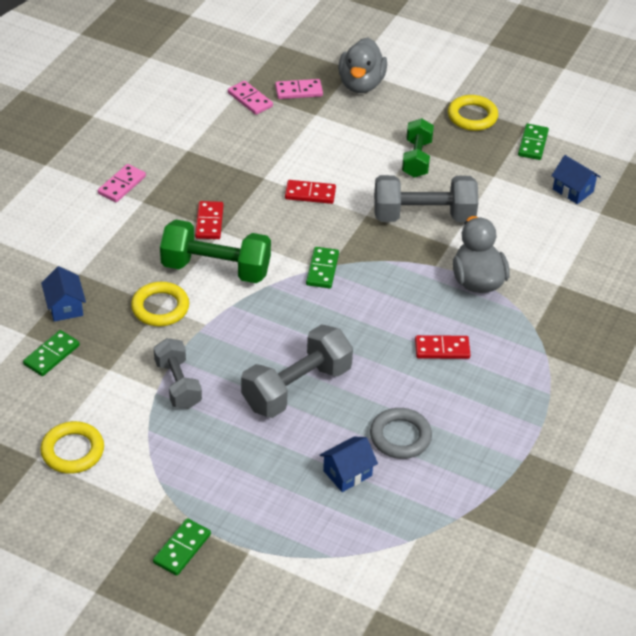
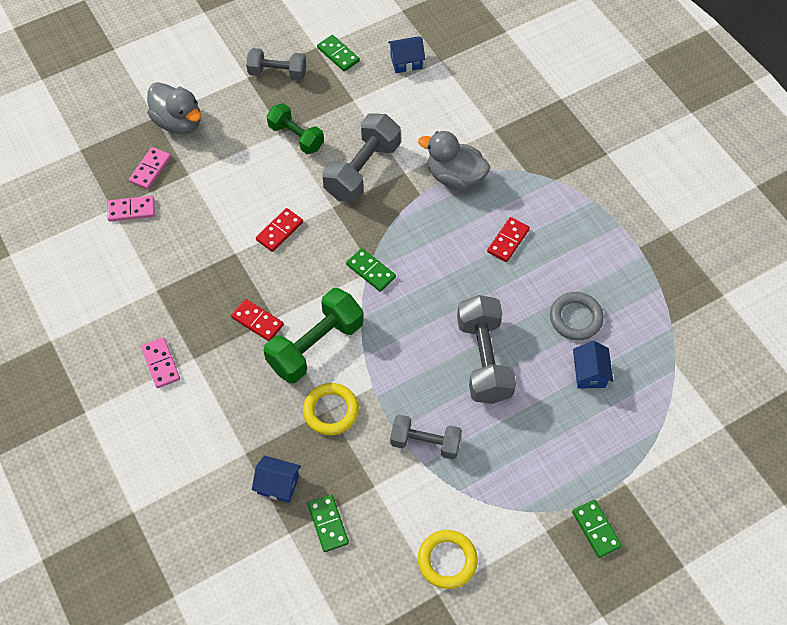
camera: 55 degrees left, 15 degrees up
yellow ring [448,95,498,131] -> grey dumbbell [246,48,306,81]

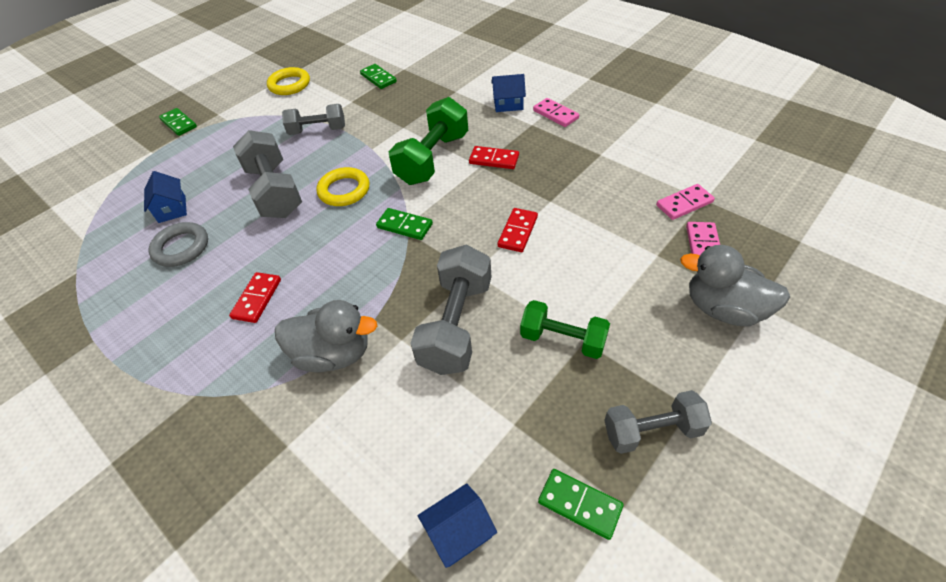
camera: 165 degrees right, 10 degrees down
blue house [252,455,301,503] -> blue house moved to [491,74,526,112]
yellow ring [303,383,359,435] -> yellow ring moved to [317,167,369,206]

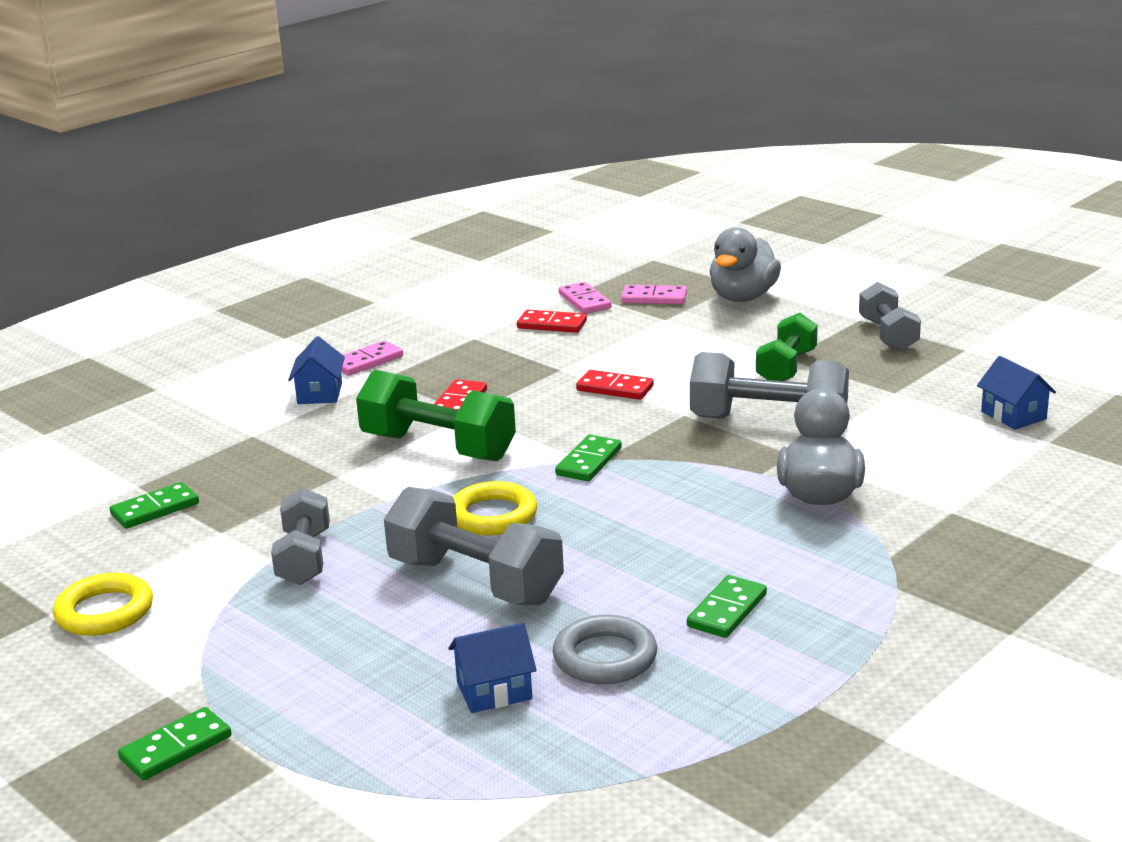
camera: 90 degrees left, 25 degrees down
red domino [229,272,281,323] -> red domino moved to [517,309,587,333]
grey dumbbell [233,130,302,218] -> grey dumbbell turned 60 degrees clockwise [384,487,564,606]
green domino [538,469,624,540] -> green domino moved to [687,575,767,638]

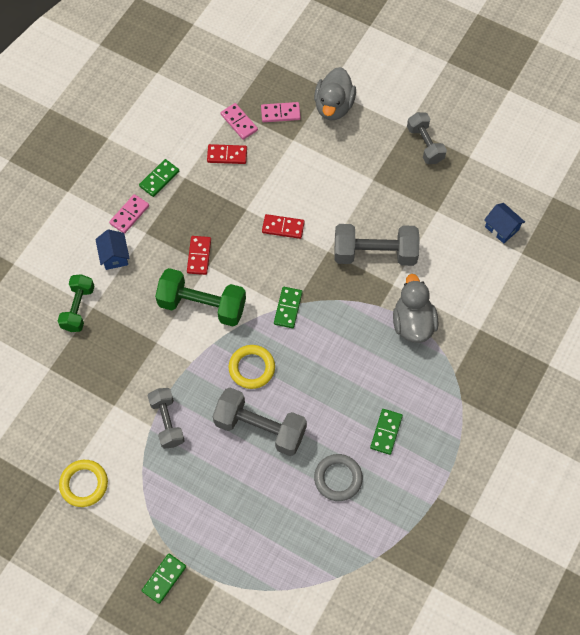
camera: 15 degrees left, 40 degrees up
green domino [109,482,199,529] -> green domino moved to [139,159,179,197]
blue house [448,623,537,713] -> none
green dumbbell [756,313,818,381] -> green dumbbell moved to [58,274,94,332]

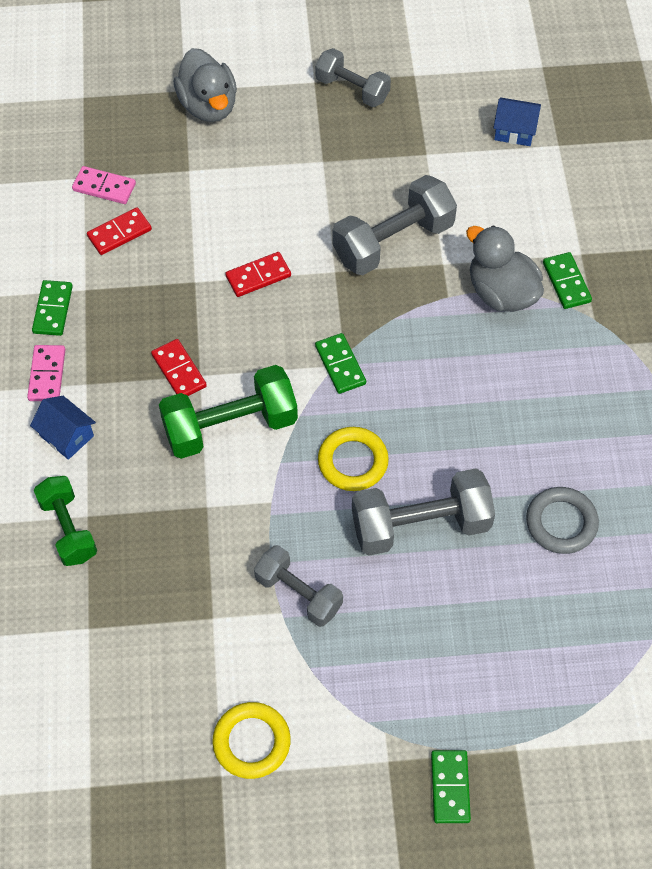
camera: 35 degrees left, 5 degrees down
pink domino [261,102,301,122] -> none
green domino [370,409,403,455] -> green domino moved to [543,252,592,309]

